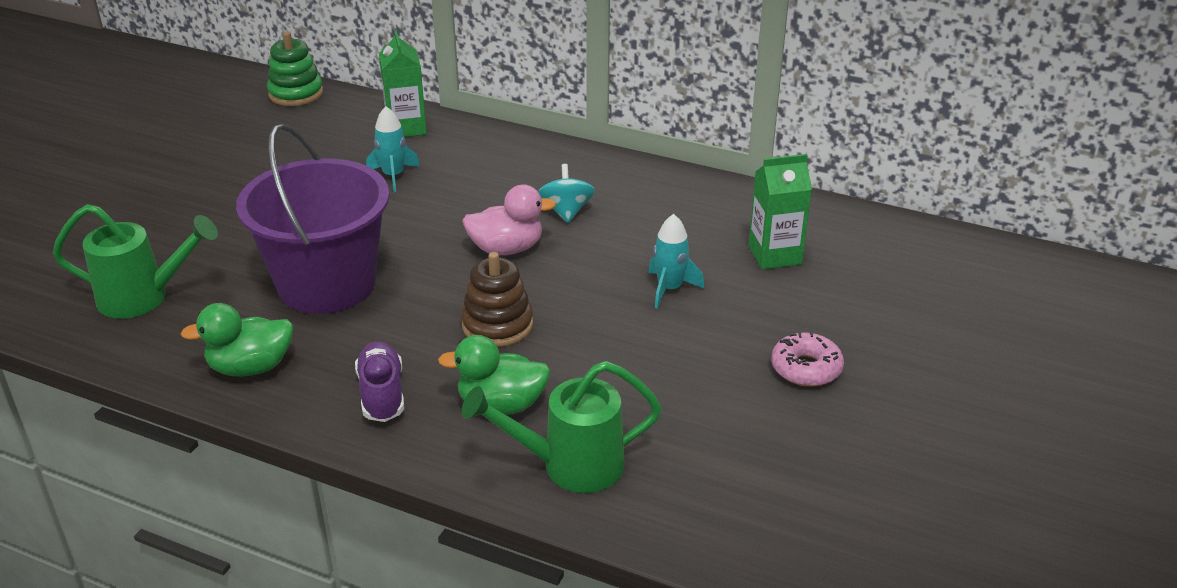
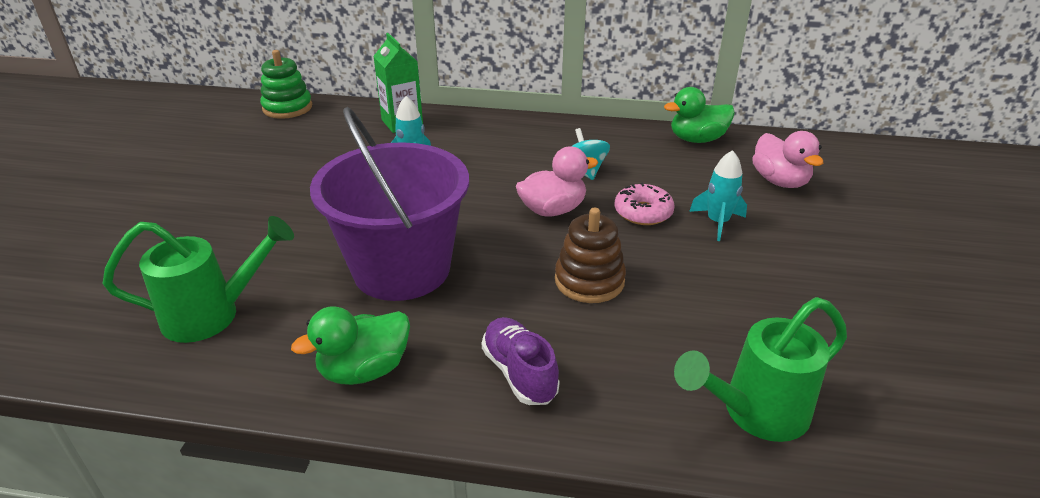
camera: 15 degrees left, 0 degrees up
green duck [438,335,551,415] -> green duck moved to [664,87,735,143]
green carton [748,154,812,269] -> pink duck [752,131,823,188]
pink donut [771,332,844,387] -> pink donut moved to [615,183,675,225]

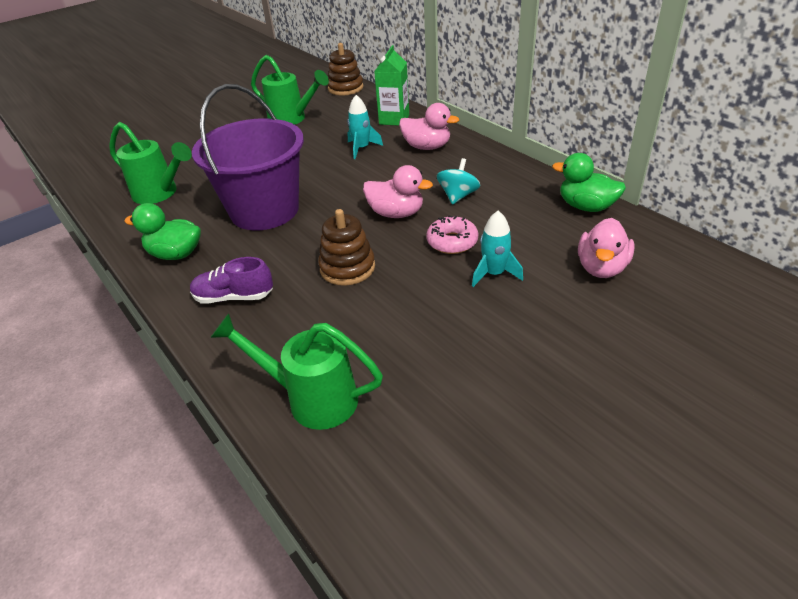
camera: 45 degrees right, 5 degrees up
green stacking toy [260,50,312,119] -> brown stacking toy [327,43,363,95]
purple shoe [482,317,560,405] -> purple shoe turned 105 degrees counterclockwise [190,257,273,304]
none -> green watering can [251,55,329,125]
none -> pink duck [399,103,459,150]

